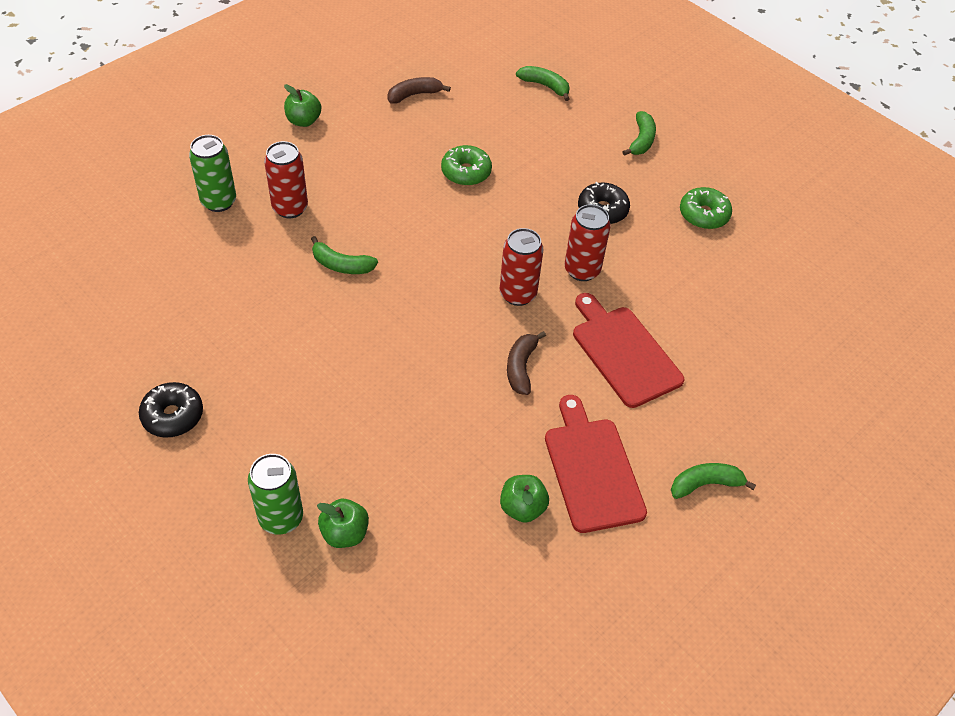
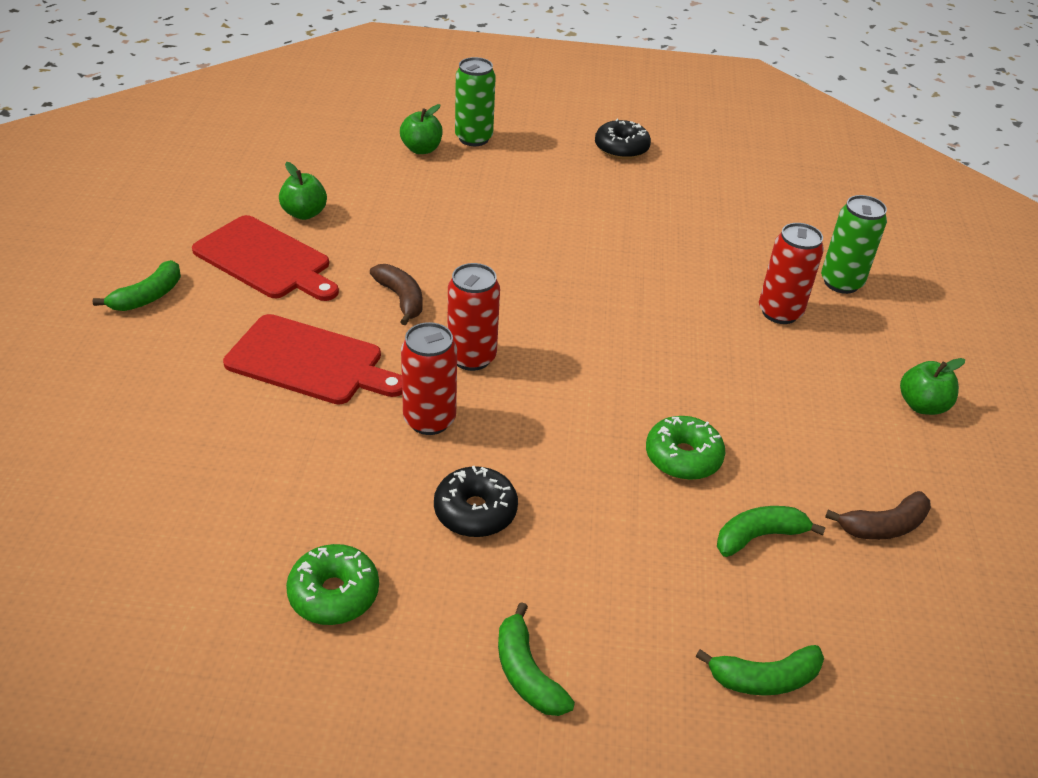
camera: 140 degrees right, 10 degrees down
green banana [311,236,378,274] -> green banana moved to [717,506,826,557]
brown banana [387,77,451,104] -> brown banana turned 45 degrees clockwise [825,491,931,540]

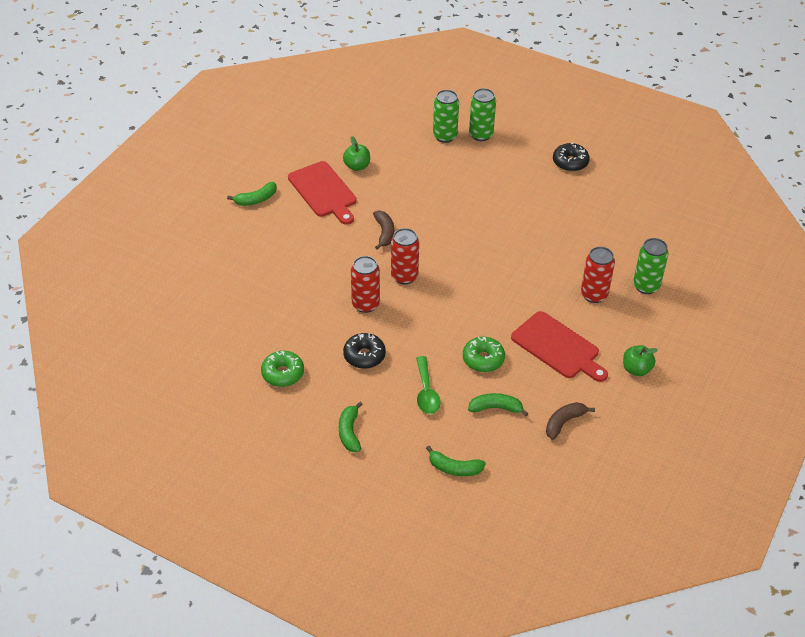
camera: 25 degrees right, 5 degrees up
red cutting board [223,314,402,405] -> red cutting board moved to [511,311,608,382]
green apple [400,104,443,154] -> green can [433,90,459,143]
brown banana [825,491,931,540] -> brown banana turned 135 degrees clockwise [546,402,595,440]
none -> green spoon [416,356,440,414]

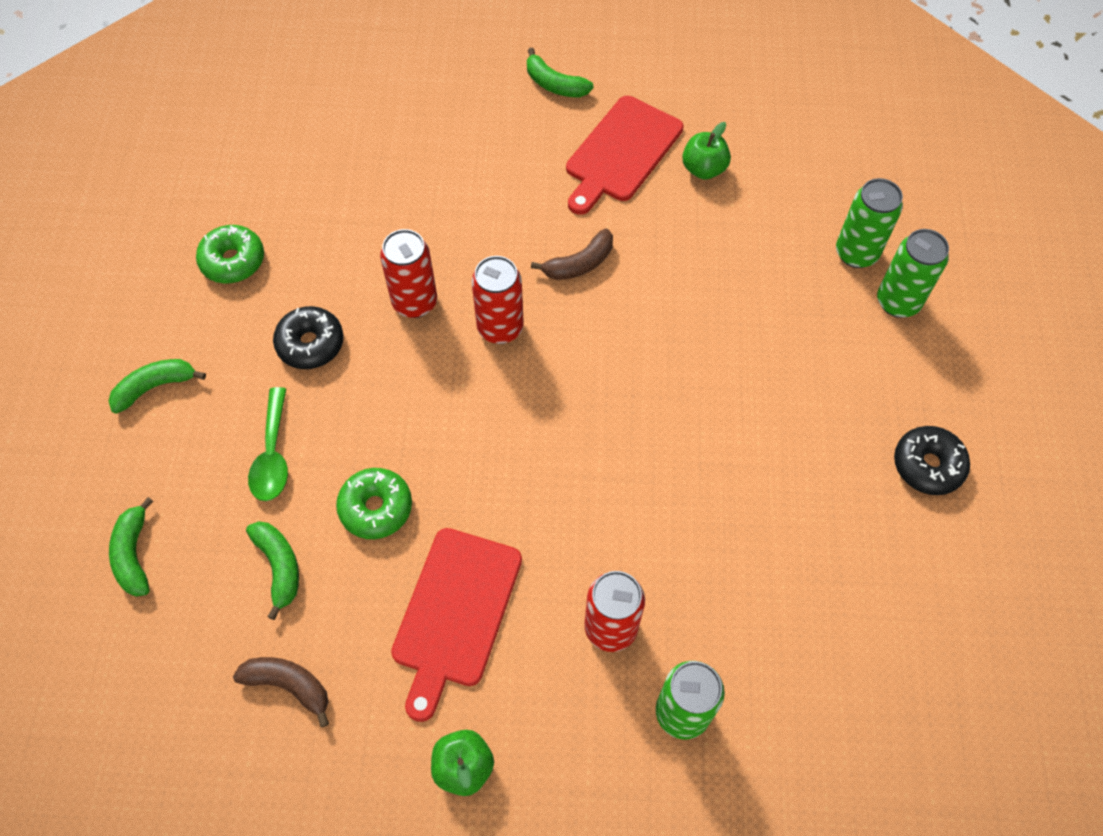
camera: 65 degrees right, 15 degrees up
green spoon [416,356,440,414] -> green spoon turned 60 degrees counterclockwise [248,387,288,501]

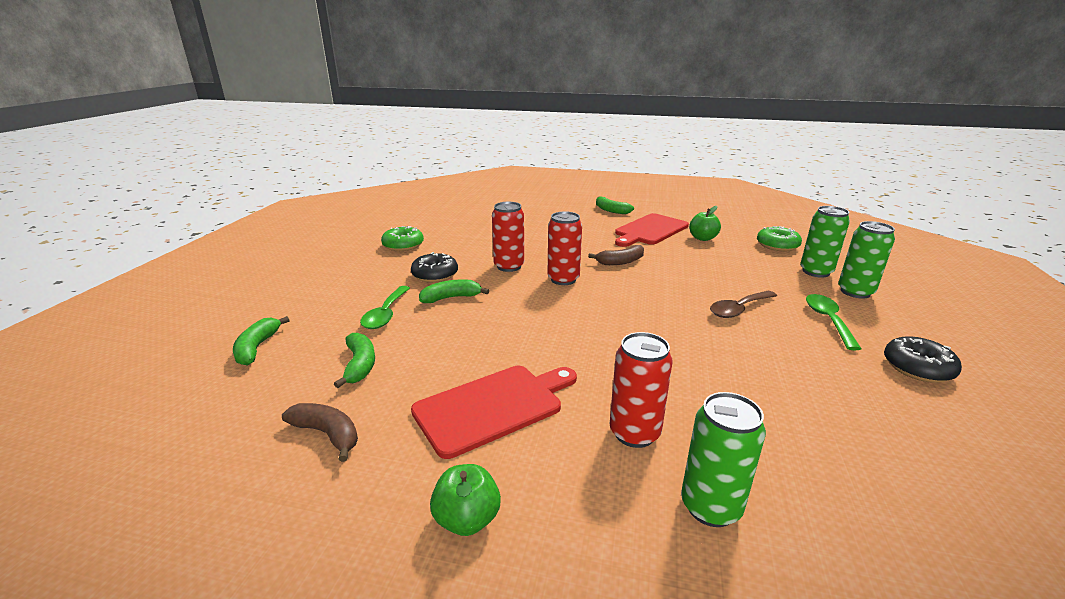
camera: 10 degrees right, 35 degrees down
green banana [109,359,206,414] -> green banana moved to [419,279,489,303]
green donut [336,468,412,539] -> green donut moved to [757,226,802,251]
red cutting board [391,528,522,722] -> red cutting board turned 150 degrees counterclockwise [411,366,577,459]
none -> brown spoon [710,291,777,318]
none -> green spoon [806,294,862,350]

